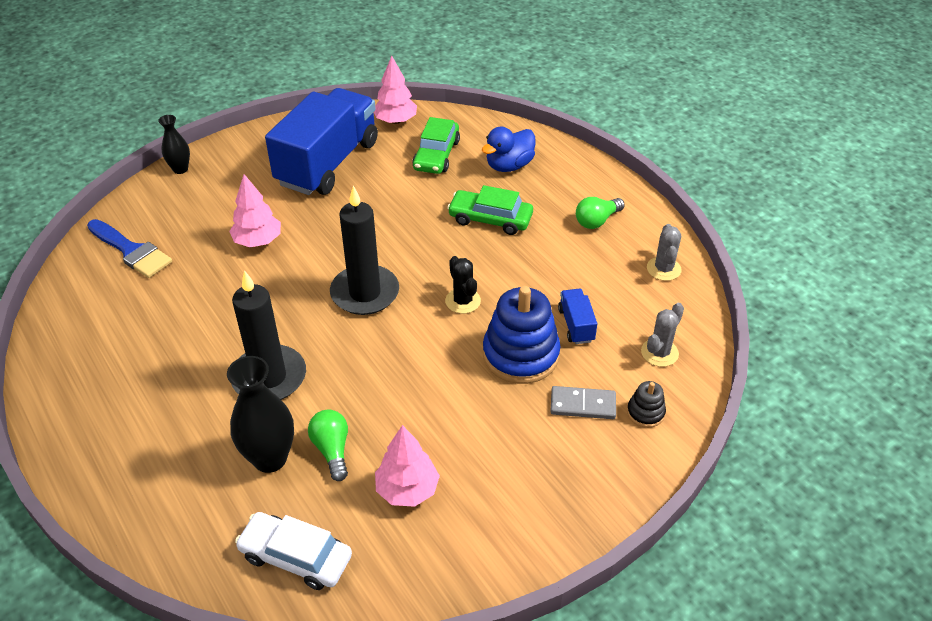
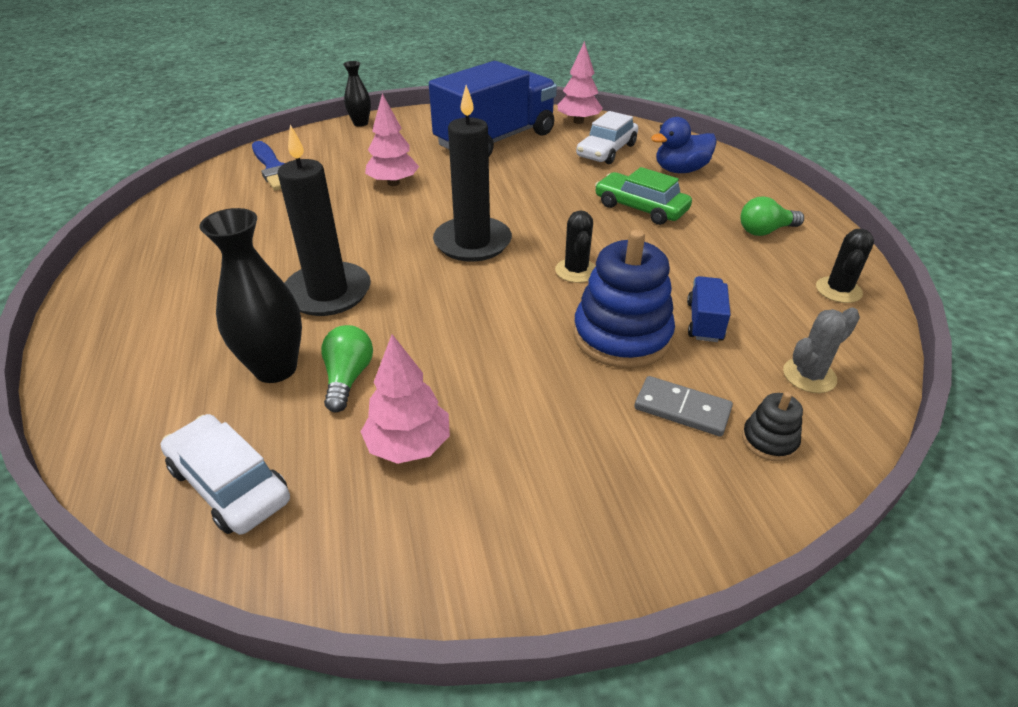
camera: 20 degrees right, 5 degrees down
green car [412,117,460,174] -> white car [576,111,638,164]
grey cactus [647,224,682,281] -> black cactus [816,229,874,303]

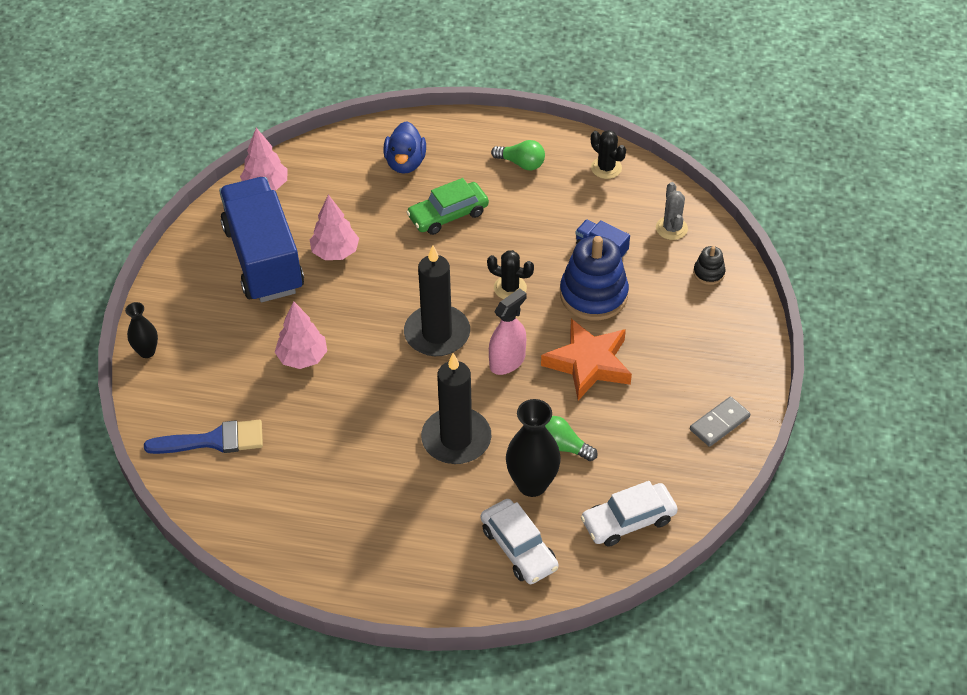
camera: 65 degrees left, 10 degrees up
pink tree [361,334,450,464] -> pink tree moved to [310,194,359,260]
white car [576,111,638,164] -> white car moved to [481,499,559,584]
grey domino [634,376,733,437] -> grey domino moved to [690,397,750,447]
green light bulb [740,197,804,236] -> green light bulb turned 75 degrees counterclockwise [491,140,545,170]
none -> pink spray bottle [489,288,527,375]
none -> orange star [541,319,632,401]

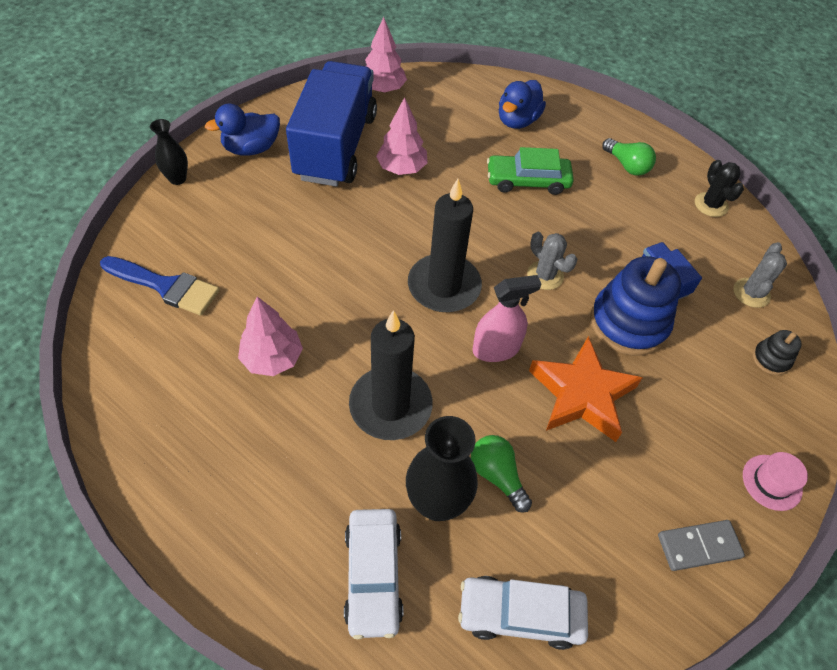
camera: 25 degrees right, 5 degrees up
pink tree [275,301,327,369] -> pink tree moved to [238,297,303,376]
black cactus [487,250,534,299] -> grey cactus [527,232,577,290]
none -> blue duck [205,103,280,156]
none -> pink hat [743,452,808,511]

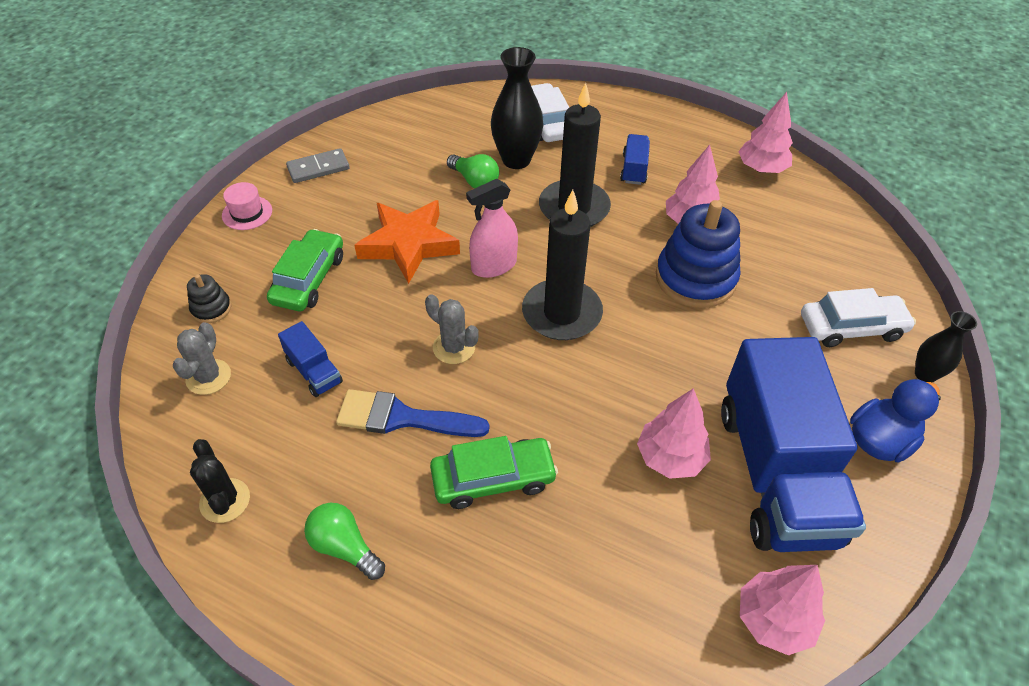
camera: 170 degrees right, 5 degrees down
blue brush [100,256,220,315] -> blue brush moved to [336,389,490,437]
white car [458,576,588,650] -> white car moved to [801,288,916,347]
blue duck [499,80,546,129] -> none
blue stacking toy [590,256,681,356] -> blue stacking toy moved to [656,200,741,308]
none -> green car [267,229,343,311]
none -> blue truck [620,134,650,185]
none -> pink tree [738,92,793,173]

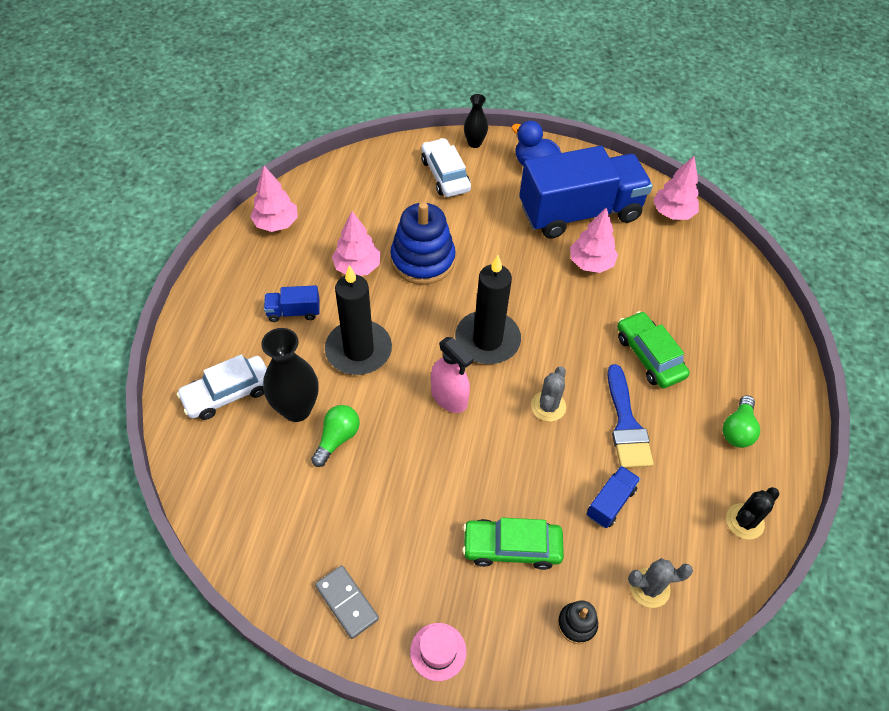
camera: 105 degrees left, 5 degrees up
orange star [354,200,460,284] -> none

